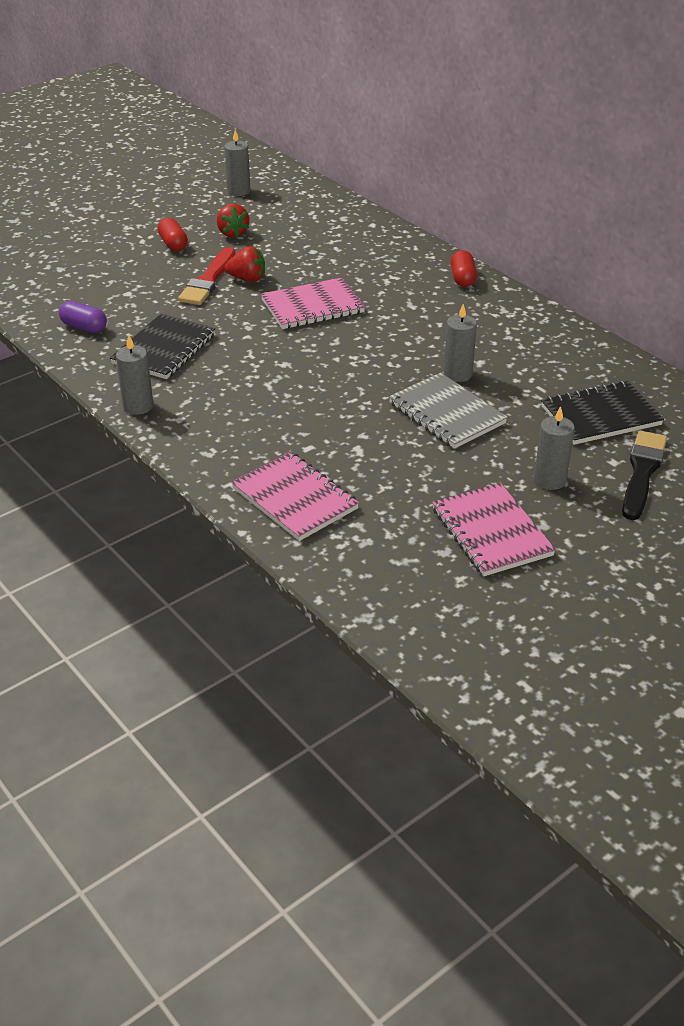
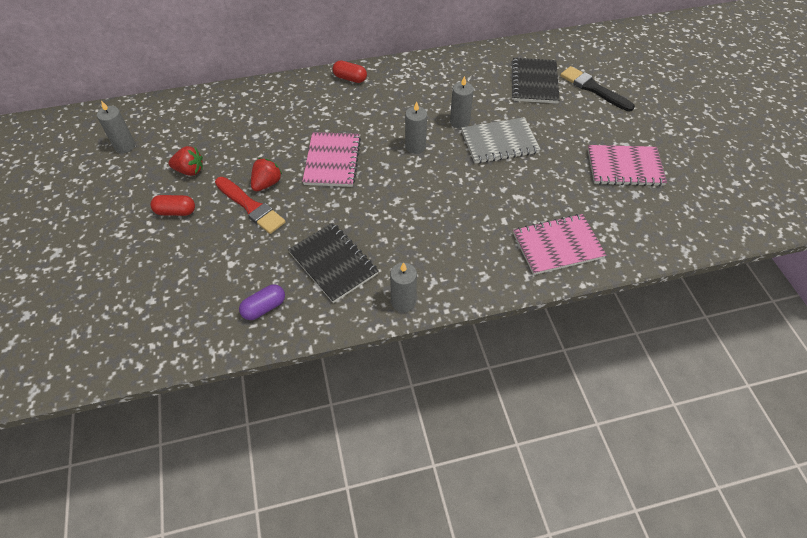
camera: 65 degrees left, 15 degrees up
grey candle [534,406,575,490] -> grey candle moved to [405,101,427,154]

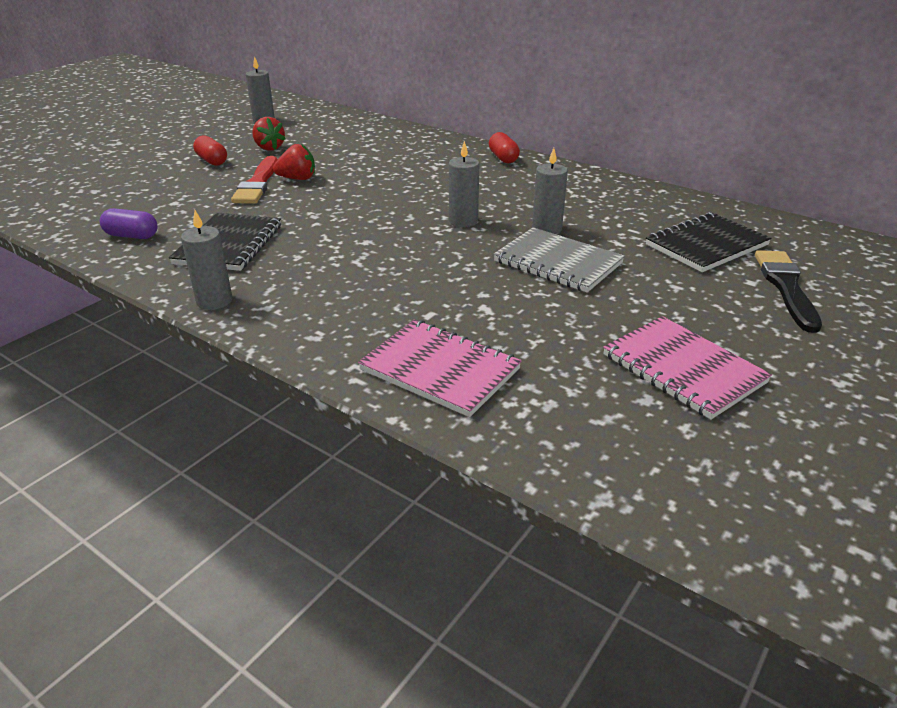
camera: 50 degrees right, 20 degrees down
pink notebook [302,132,361,187] -> none

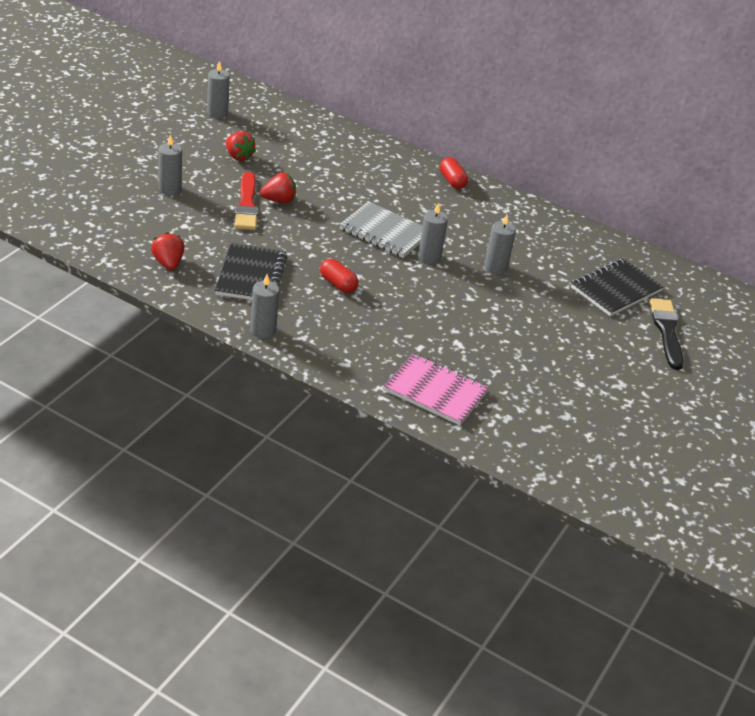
camera: 10 degrees left, 5 degrees up
purple capsule [100,208,158,239] -> red strawberry [151,232,185,270]
red capsule [193,135,227,166] -> red capsule moved to [320,259,359,293]
grey notebook [493,227,625,293] -> grey notebook moved to [339,201,422,258]
pink notebook [603,316,772,420] -> none
none -> grey candle [159,134,182,196]

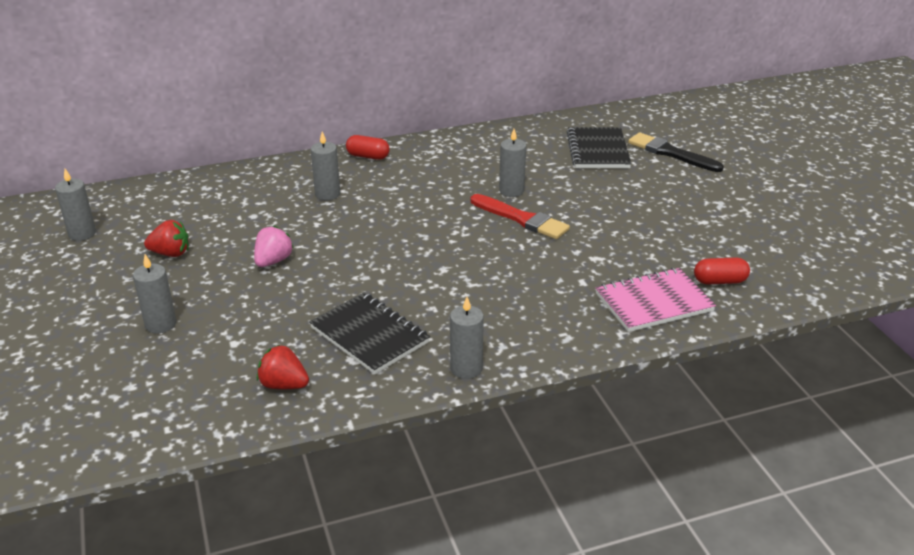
camera: 45 degrees left, 5 degrees down
red brush [234,172,258,230] -> red brush moved to [471,194,570,239]
red strawberry [260,172,296,203] -> pink strawberry [254,226,294,267]
red capsule [320,259,359,293] -> red capsule moved to [694,257,750,284]
grey notebook [339,201,422,258] -> none
grey candle [418,203,448,264] -> grey candle moved to [311,132,340,200]

